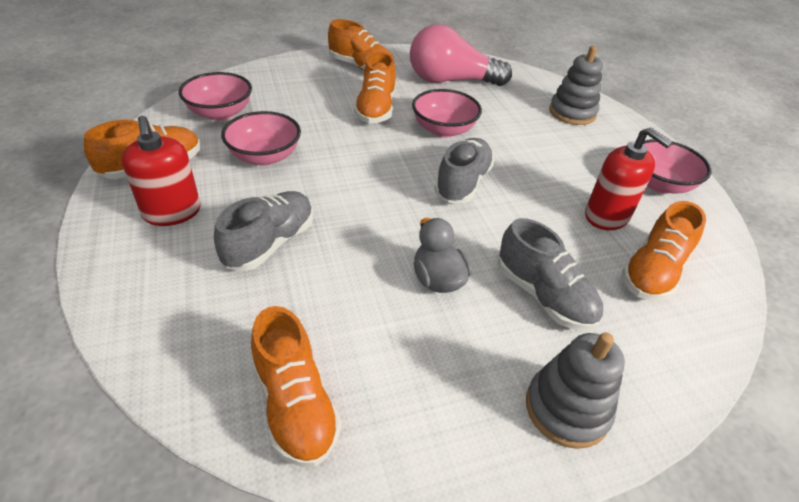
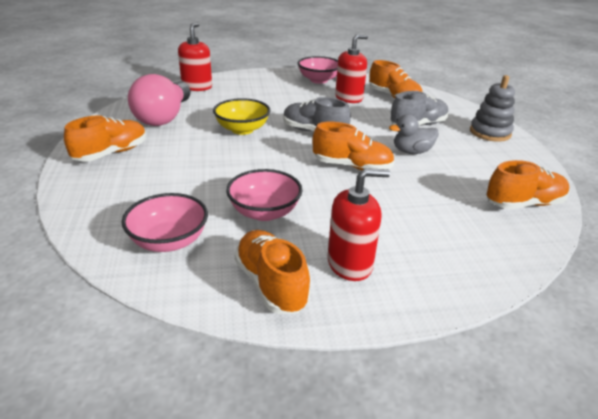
camera: 80 degrees left, 10 degrees down
grey shoe [214,191,313,271] -> none
orange shoe [354,52,396,123] -> orange shoe moved to [313,122,395,170]
pink bowl [412,89,482,138] -> yellow bowl [213,98,270,135]
grey stacking toy [549,46,603,125] -> none
none -> red soap dispenser [178,23,212,91]

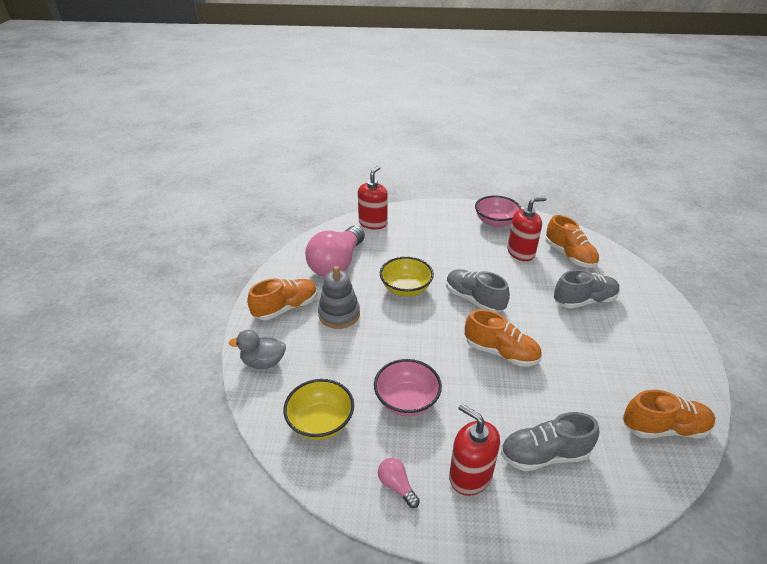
camera: 15 degrees right, 5 degrees up
pink bowl [122,193,208,252] -> yellow bowl [283,379,354,440]
orange shoe [234,230,310,314] -> pink light bulb [378,458,420,508]
red soap dispenser [328,168,390,281] -> red soap dispenser turned 135 degrees counterclockwise [449,404,500,496]
grey duck [389,114,439,154] -> grey duck moved to [229,330,286,369]
grey stacking toy [470,75,515,142] -> grey stacking toy moved to [318,266,360,329]
none -> grey shoe [501,412,599,471]

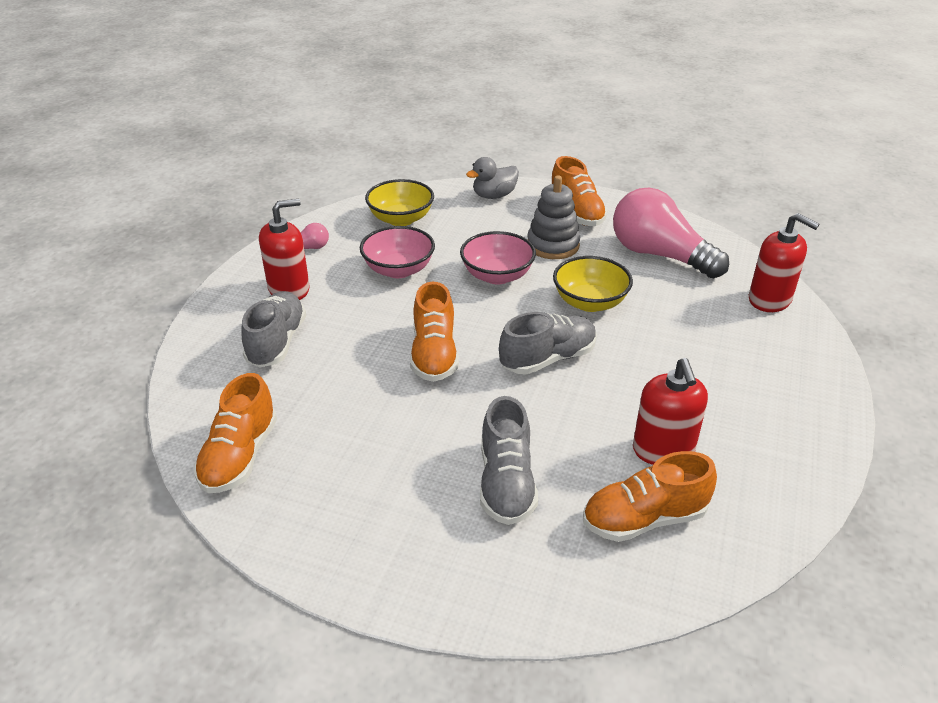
camera: 105 degrees right, 0 degrees up
grey duck [229,330,286,369] -> grey duck turned 135 degrees counterclockwise [466,157,519,199]
orange shoe [465,309,542,367] -> orange shoe turned 45 degrees counterclockwise [410,282,459,382]
pink bowl [475,196,521,228] -> pink bowl moved to [460,231,536,285]

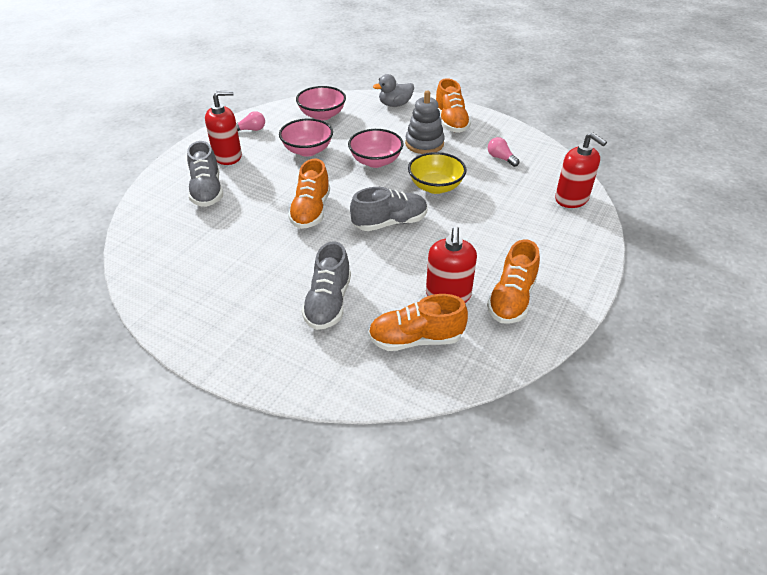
camera: 10 degrees right, 5 degrees up
orange shoe [194,373,277,493] -> orange shoe moved to [487,239,540,324]
grey shoe [241,291,306,368] -> grey shoe turned 150 degrees clockwise [187,141,223,207]
yellow bowl [365,179,434,226] -> pink bowl [296,86,346,121]
pink light bulb [613,188,729,278] -> pink light bulb [488,137,520,167], size x0.41

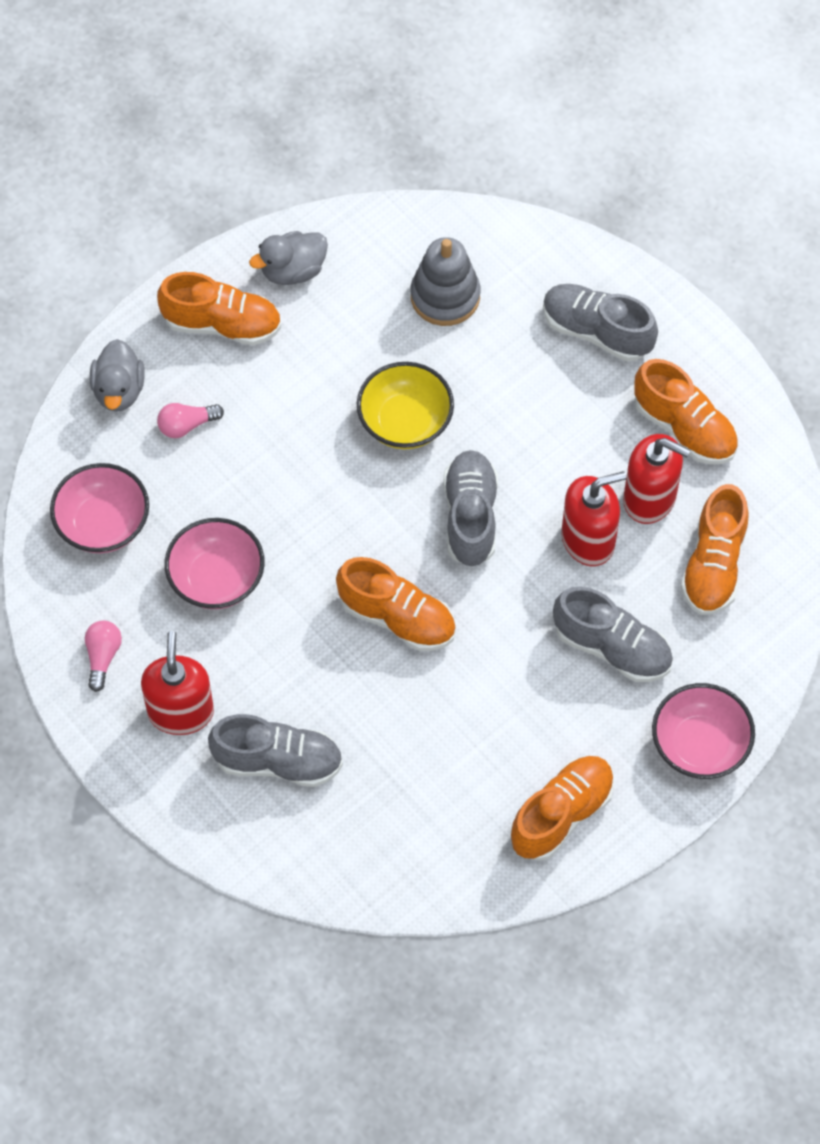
camera: 70 degrees left, 20 degrees up
pink bowl [348,129,403,168] -> pink bowl moved to [652,683,755,779]
grey stacking toy [405,90,445,154] -> grey stacking toy moved to [411,237,480,326]
pink light bulb [488,137,520,167] -> pink light bulb moved to [157,403,224,438]
red soap dispenser [555,132,607,208] -> red soap dispenser moved to [561,471,626,566]
none -> grey duck [249,231,328,285]
none -> orange shoe [511,756,614,861]
none -> grey shoe [543,284,658,361]

